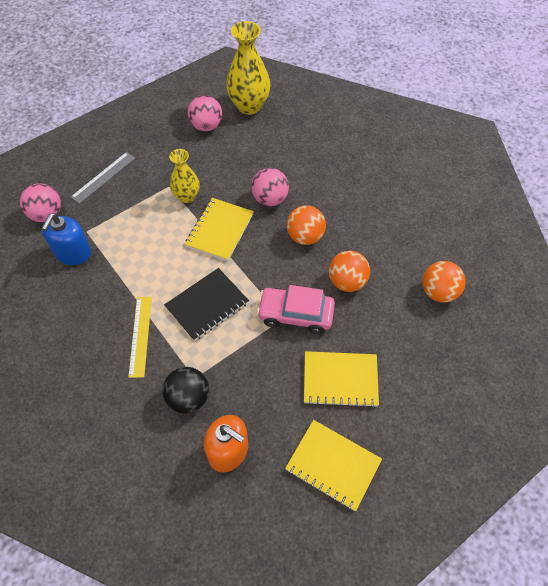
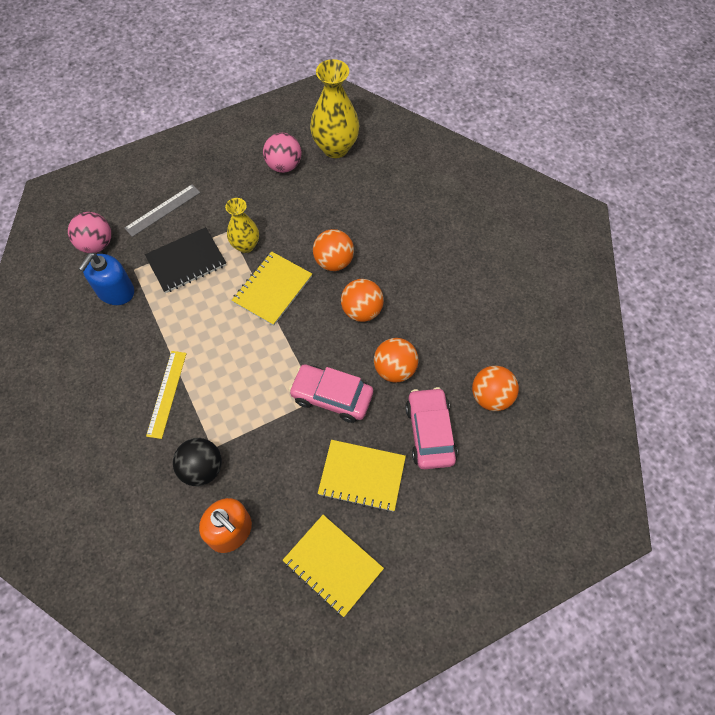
camera: 10 degrees right, 5 degrees up
black notebook [164,268,249,341] -> black notebook moved to [145,227,226,293]
pink ball [251,168,289,206] -> orange ball [313,229,354,271]
none -> pink car [406,387,458,469]

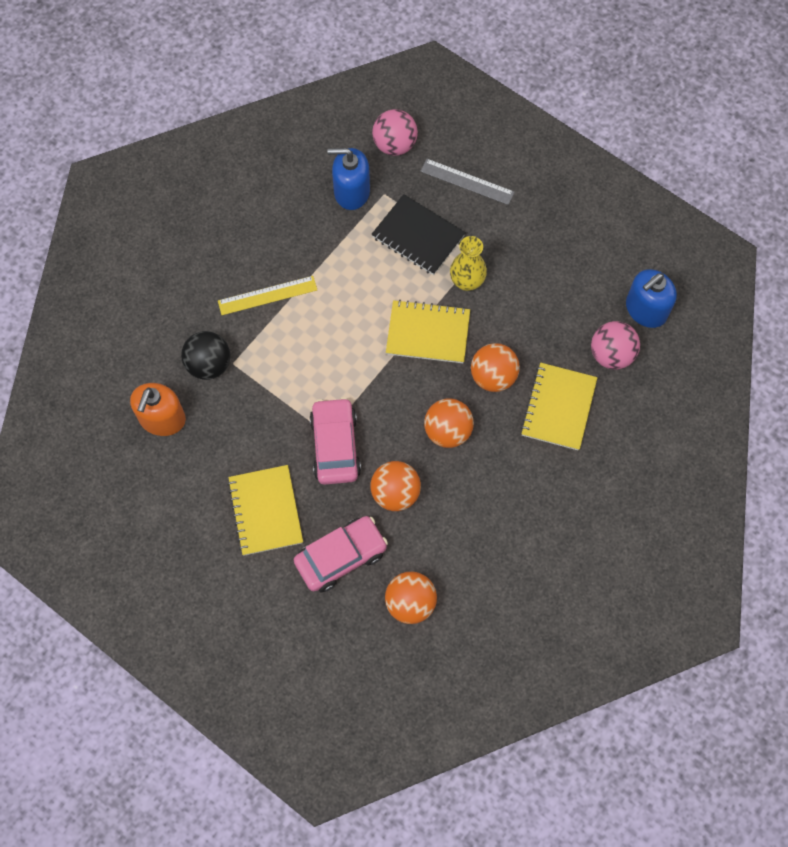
camera: 65 degrees right, 5 degrees up
pink ball [263,133,301,173] -> pink ball moved to [591,321,640,370]
yellow notebook [283,515,384,617] -> yellow notebook moved to [521,363,598,451]
yellow vase [310,59,359,158] -> blue soap dispenser [626,269,677,328]

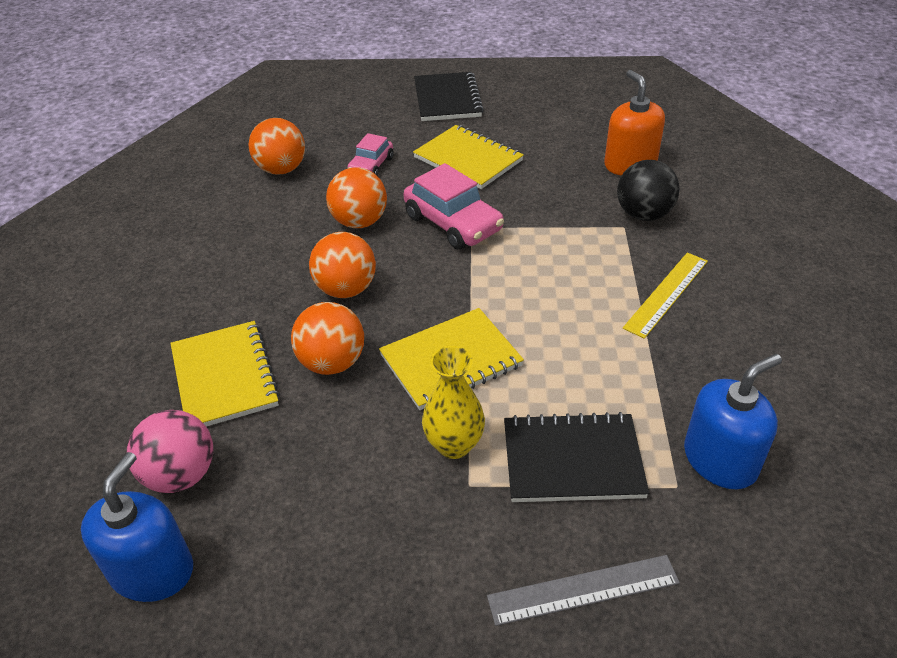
camera: 145 degrees right, 25 degrees down
pink car [294,516,388,592] -> pink car [347,133,394,176], size x0.59
pink ball [372,109,418,156] -> none
none -> black notebook [414,72,484,121]

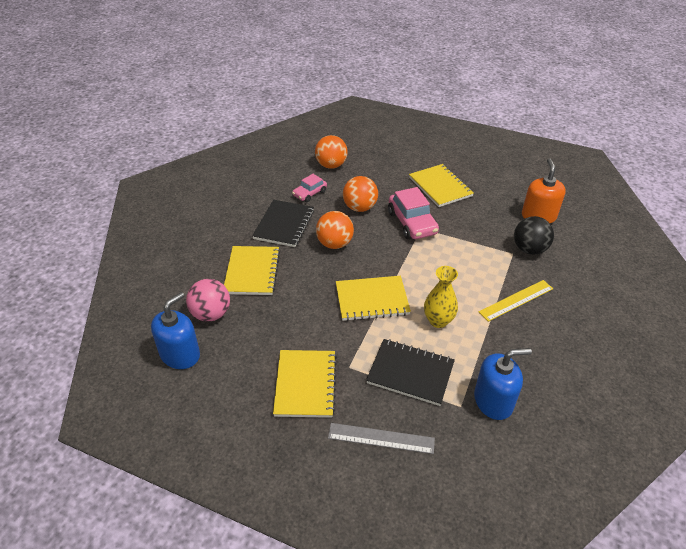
camera: 20 degrees right, 0 degrees up
orange ball [291,302,364,375] -> none
pink car [347,133,394,176] -> pink car moved to [292,174,327,202]
black notebook [414,72,484,121] -> black notebook moved to [252,200,314,247]
yellow vase [422,346,485,459] -> yellow vase moved to [424,266,458,328]
none -> yellow notebook [273,350,337,418]

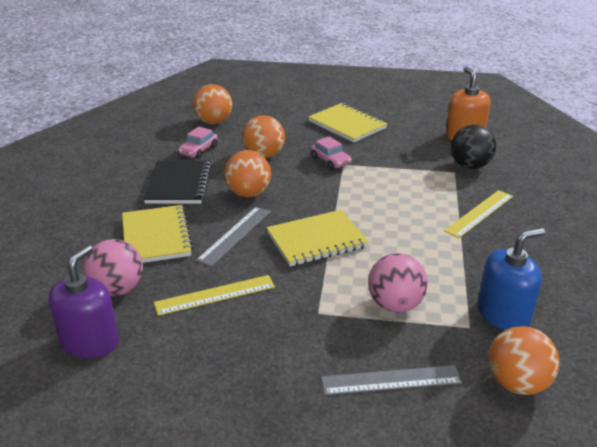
camera: 15 degrees left, 10 degrees down
blue soap dispenser [151,292,200,369] -> purple soap dispenser [49,245,119,358]
yellow notebook [273,350,337,418] -> none
black notebook [366,339,455,406] -> pink ball [368,253,428,312]
pink car [388,187,439,240] -> pink car [311,136,351,170], size x0.59
yellow vase [424,266,458,328] -> none
none -> yellow ruler [154,275,275,316]
none -> grey ruler [196,207,271,266]
none -> orange ball [488,326,559,395]

